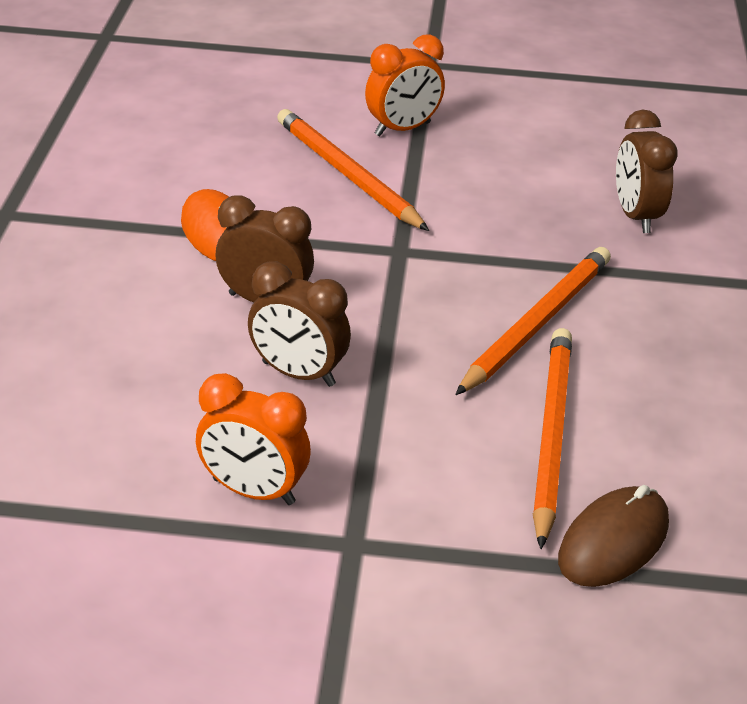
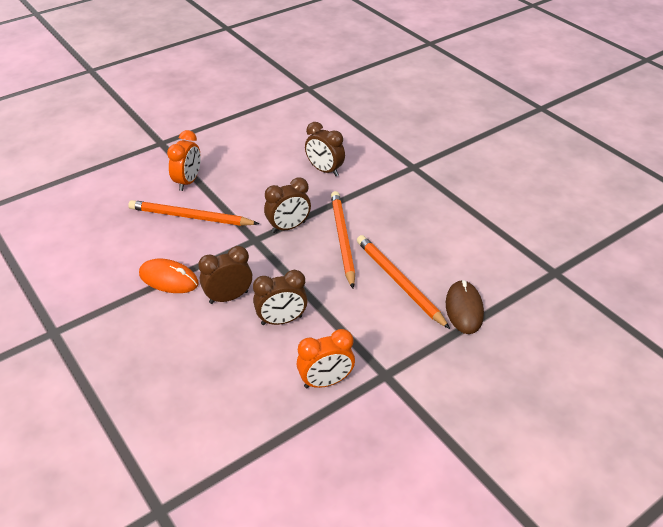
camera: 40 degrees left, 5 degrees up
none -> brown clock [264,178,311,233]

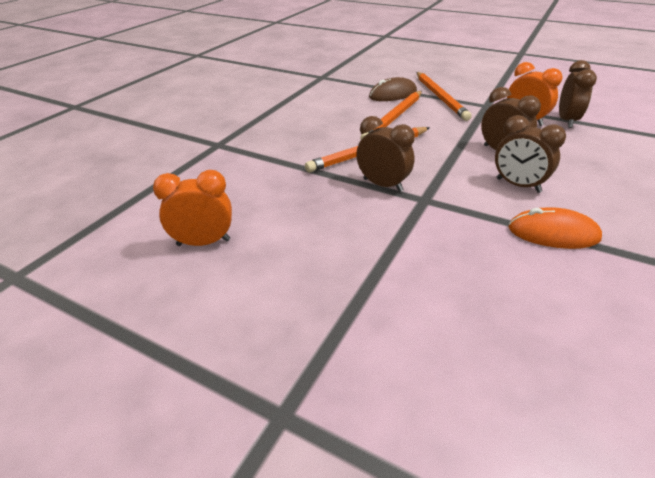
camera: 115 degrees left, 5 degrees down
orange pencil [128,200,259,226] -> orange pencil moved to [417,72,472,121]
orange mouse [139,259,199,293] -> orange mouse turned 75 degrees counterclockwise [508,207,602,249]
orange clock [167,130,201,191] -> orange clock moved to [153,170,232,246]
brown clock [305,122,345,176] -> brown clock moved to [559,60,597,128]

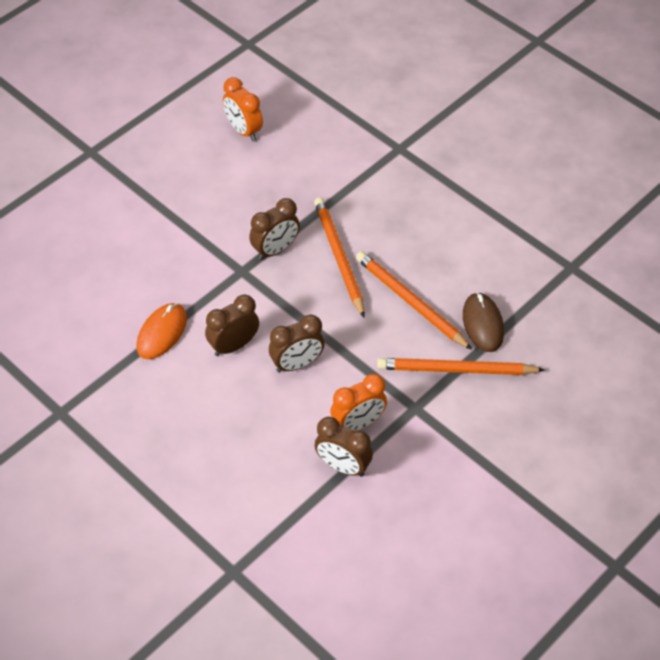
camera: 105 degrees right, 15 degrees up
orange clock [153,170,232,246] -> orange clock turned 135 degrees clockwise [223,77,263,141]

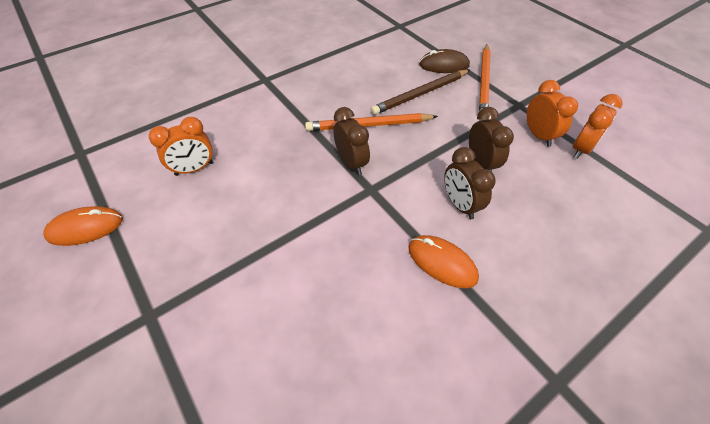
camera: 80 degrees left, 0 degrees up
brown clock [315,417,373,477] -> orange clock [573,94,623,159]
orange pencil [356,251,472,350] -> brown pencil [371,70,470,115]
none -> orange mouse [43,206,123,246]

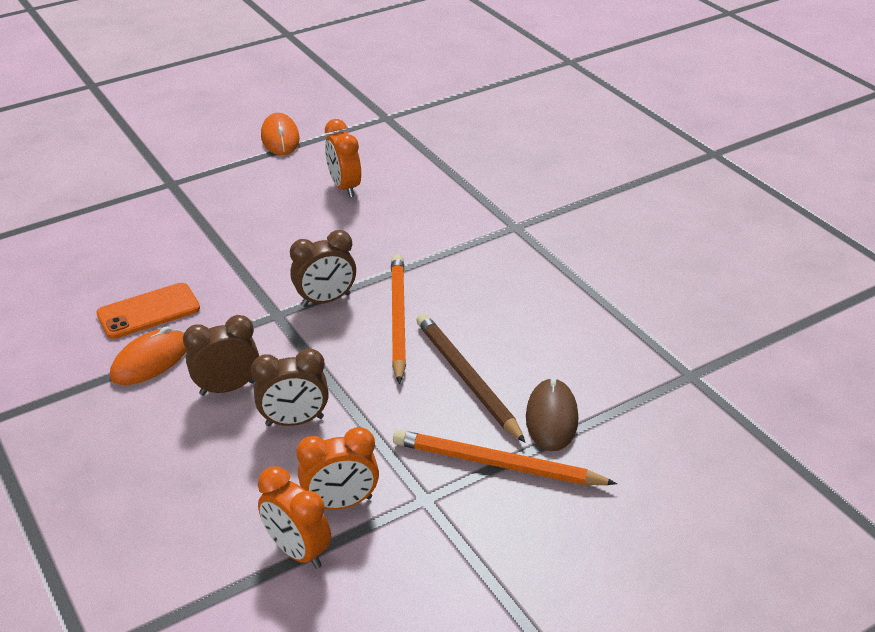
camera: 95 degrees right, 15 degrees down
none -> orange phone [96,283,200,339]

